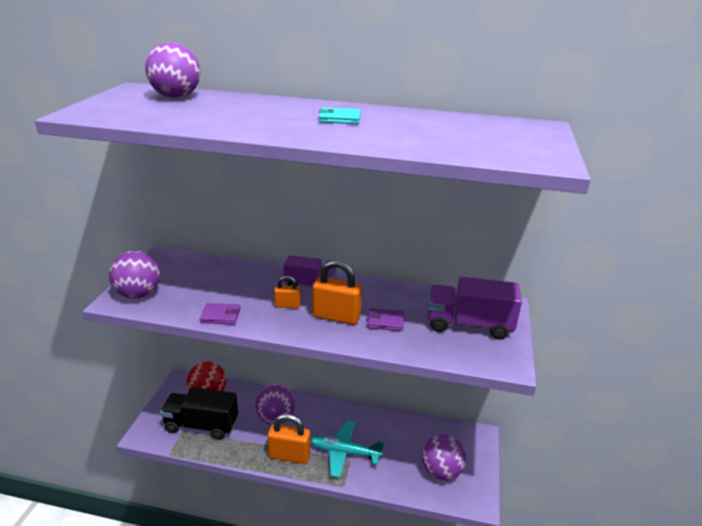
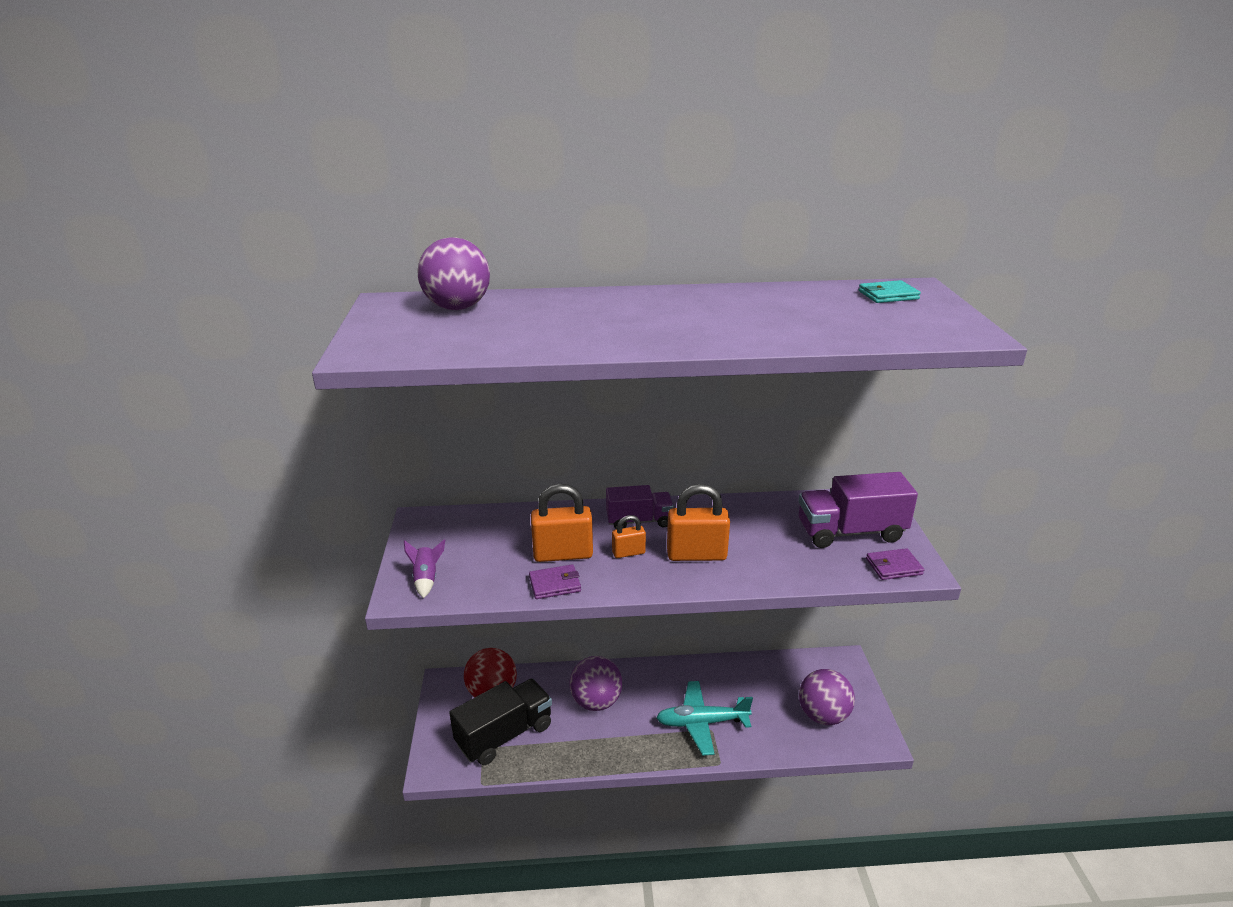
camera: 15 degrees left, 0 degrees up
purple ball [109,251,160,299] -> purple rocket [404,539,445,598]
black truck [160,387,238,440] -> black truck turned 150 degrees clockwise [449,678,552,765]
orange padlock [267,414,310,464] -> orange padlock moved to [531,484,593,562]
turquoise wallet [319,107,361,124] -> turquoise wallet moved to [859,280,921,303]
purple wallet [368,308,404,331] -> purple wallet moved to [866,548,924,580]

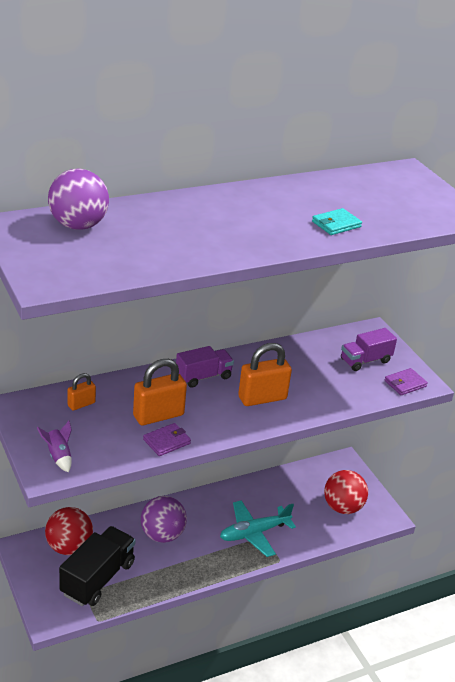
camera: 25 degrees left, 5 degrees up
orange padlock [612,515,646,558] -> orange padlock moved to [67,373,96,410]
purple truck [798,472,918,548] -> purple truck [341,328,397,371], size x0.64
purple ball [799,669,855,725] -> red ball [324,470,368,514]
turquoise wallet [859,280,921,303] -> turquoise wallet moved to [312,208,362,235]

